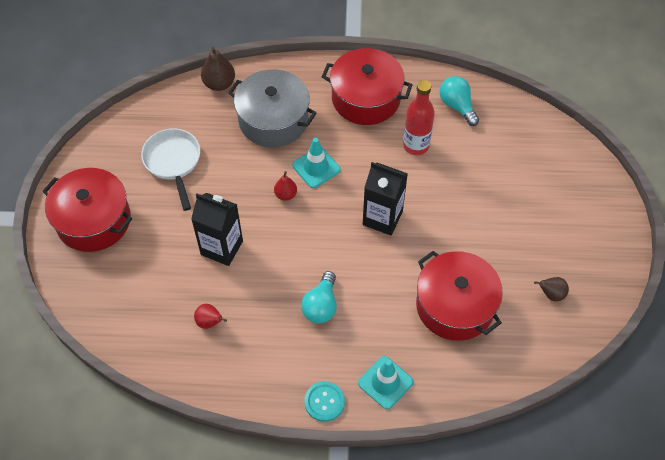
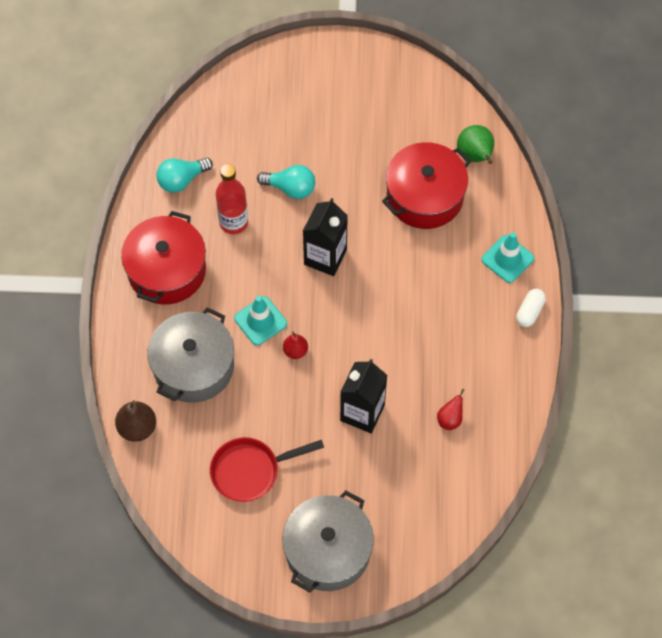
camera: 90 degrees left, 5 degrees up
red pot [42,168,132,252] -> grey pot [282,490,374,592]
white pan [141,128,200,211] -> red pan [210,437,324,502]
turquoise light bulb [301,271,337,324] -> turquoise light bulb moved to [257,165,315,199]
turquoise button [304,381,345,422] -> white capsule [516,289,546,327]
brown pear [534,277,569,302] -> none
none -> green pear [457,125,494,164]

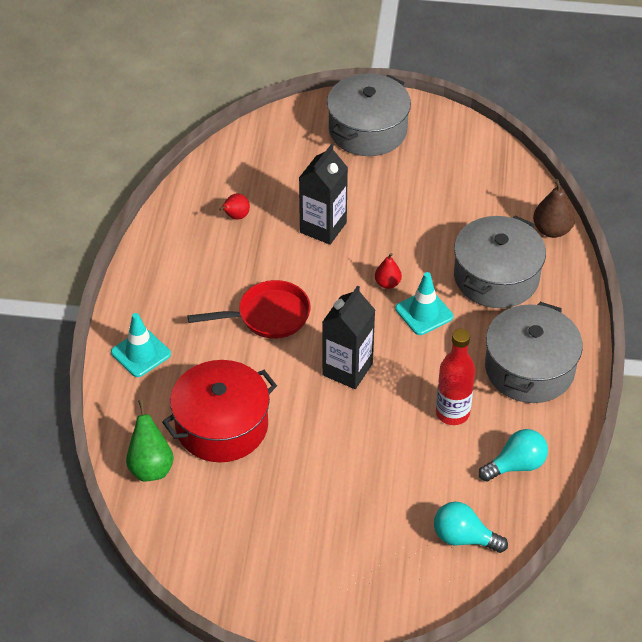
camera: 175 degrees left, 15 degrees down
red pot [121,211,206,304] -> grey pot [485,302,583,403]
red pan [210,437,324,502] -> red pan moved to [188,280,311,339]
turquoise light bulb [257,165,315,199] -> turquoise light bulb moved to [434,502,508,553]
white capsule [516,289,546,327] -> none

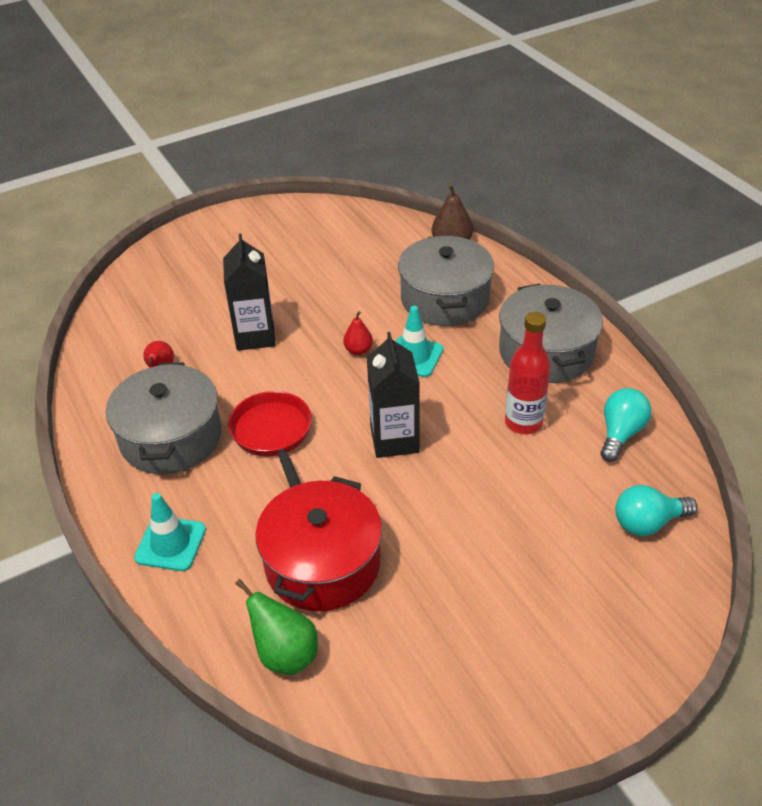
camera: 35 degrees left, 5 degrees down
red pan [188,280,311,339] -> red pan turned 60 degrees counterclockwise [228,391,312,488]
grey pot [327,74,411,156] -> grey pot moved to [106,362,222,474]

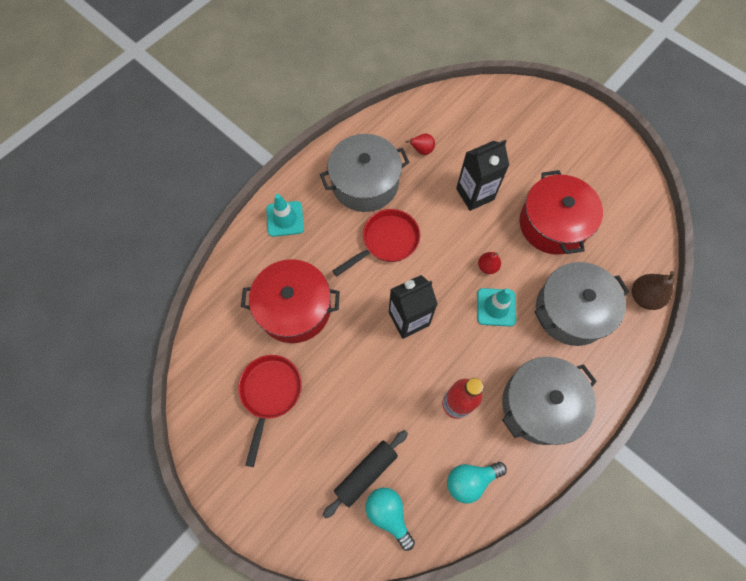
camera: 70 degrees right, 25 degrees up
green pear [235,579,318,675] -> none
turquoise light bulb [601,388,651,462] -> turquoise light bulb turned 150 degrees clockwise [447,462,507,504]
none -> red pan [238,355,302,467]
none -> black rolling pin [323,430,408,519]
none -> red pot [519,170,603,255]

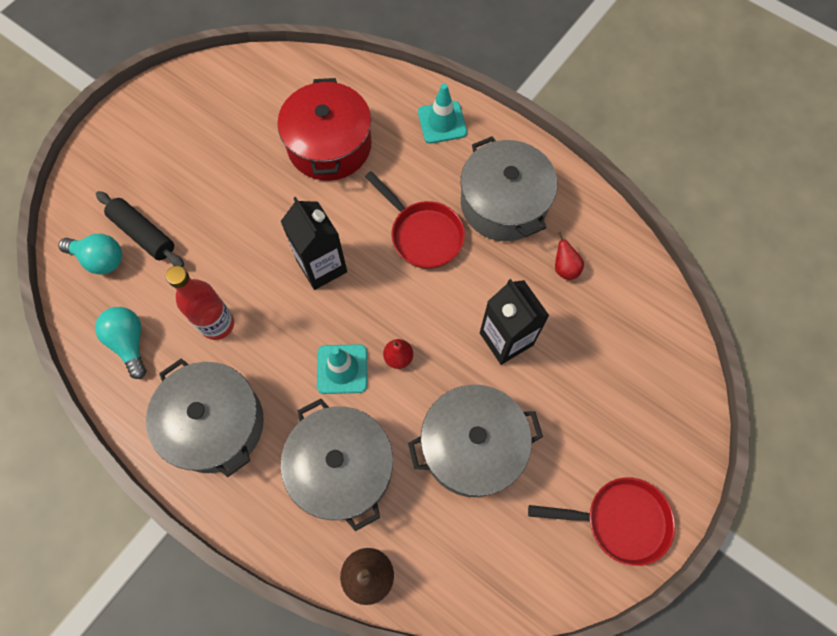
camera: 85 degrees right, 0 degrees up
red pan [238,355,302,467] -> red pan moved to [528,477,675,566]
turquoise light bulb [366,488,415,551] -> turquoise light bulb turned 60 degrees clockwise [58,234,122,275]
red pot [519,170,603,255] -> grey pot [408,384,543,497]

